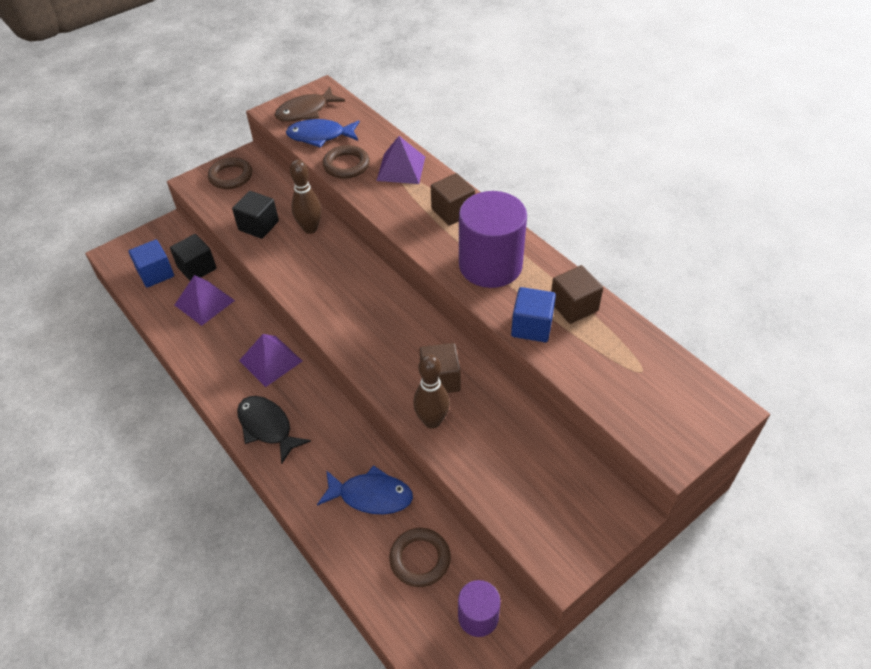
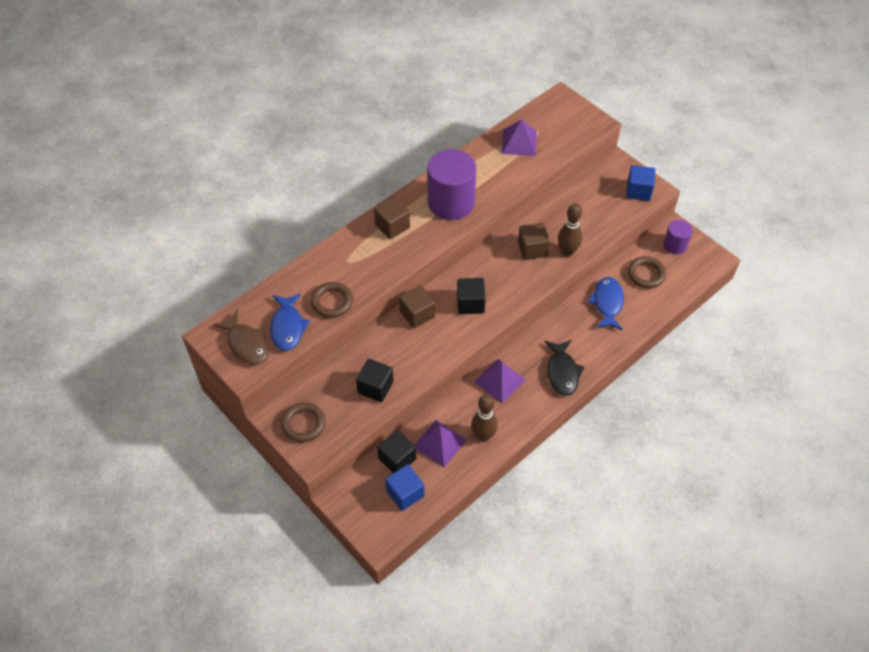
camera: 95 degrees left, 5 degrees up
black fish [237,396,311,464] -> black fish turned 45 degrees counterclockwise [545,340,584,396]
brown bowling pin [290,160,321,234] -> brown bowling pin moved to [471,395,498,442]
purple pyramid [377,136,425,184] -> purple pyramid moved to [502,119,537,156]
blue cube [511,287,556,342] -> blue cube moved to [626,165,655,201]
brown cube [551,265,603,324] -> brown cube moved to [399,285,435,328]
none -> black cube [457,278,486,314]

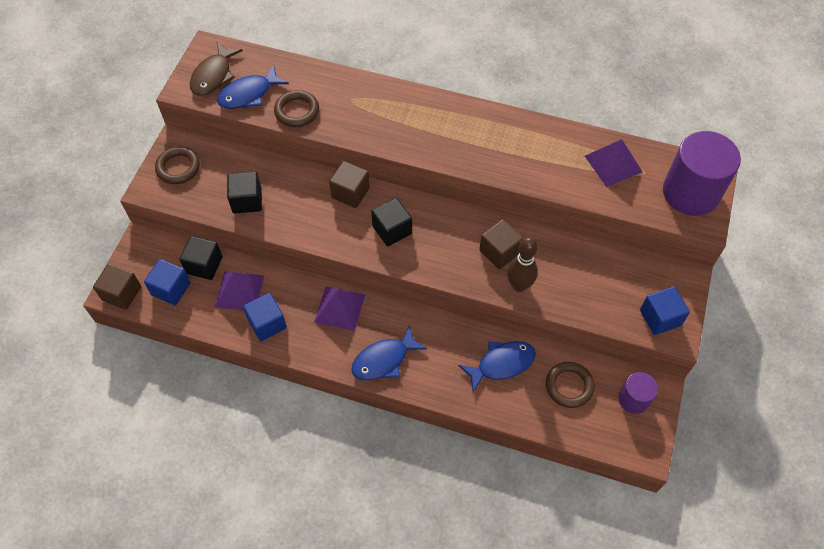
camera: 60 degrees right, 5 degrees up
brown cube [374,197,410,239] -> brown cube moved to [93,264,141,310]
purple cylinder [427,149,477,220] -> purple cylinder moved to [663,131,741,216]
brown bowling pin [471,395,498,442] -> blue cube [243,293,287,341]
black fish [545,340,584,396] -> blue fish [351,325,427,380]

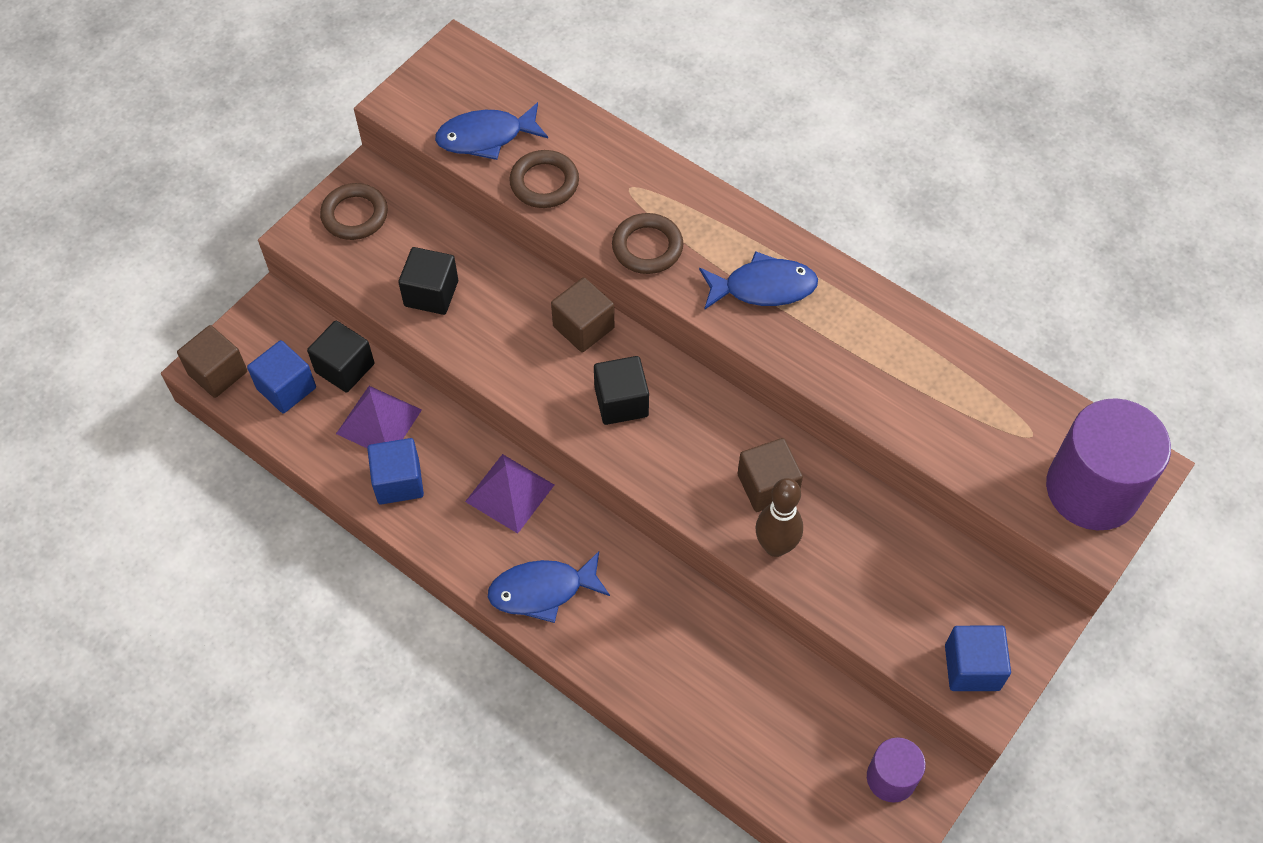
camera: 20 degrees right, 0 degrees up
brown fish [190,42,243,96] -> none
blue fish [458,341,536,392] -> blue fish moved to [699,251,818,310]
brown ring [546,362,595,408] -> brown ring moved to [612,213,683,274]
purple pyramid [585,139,642,187] -> none

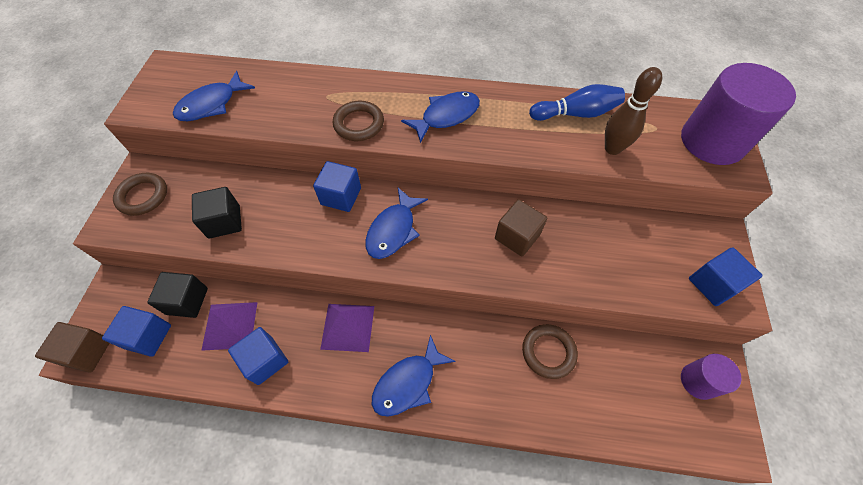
camera: 30 degrees left, 0 degrees up
brown ring [509,150,579,208] -> brown ring moved to [522,324,578,379]
brown cube [551,277,614,352] -> blue cube [313,161,361,212]
black cube [594,356,649,425] -> blue fish [365,188,428,259]
brown bowling pin [756,478,803,557] -> brown bowling pin moved to [605,67,662,155]
none -> blue bowling pin [529,84,625,121]

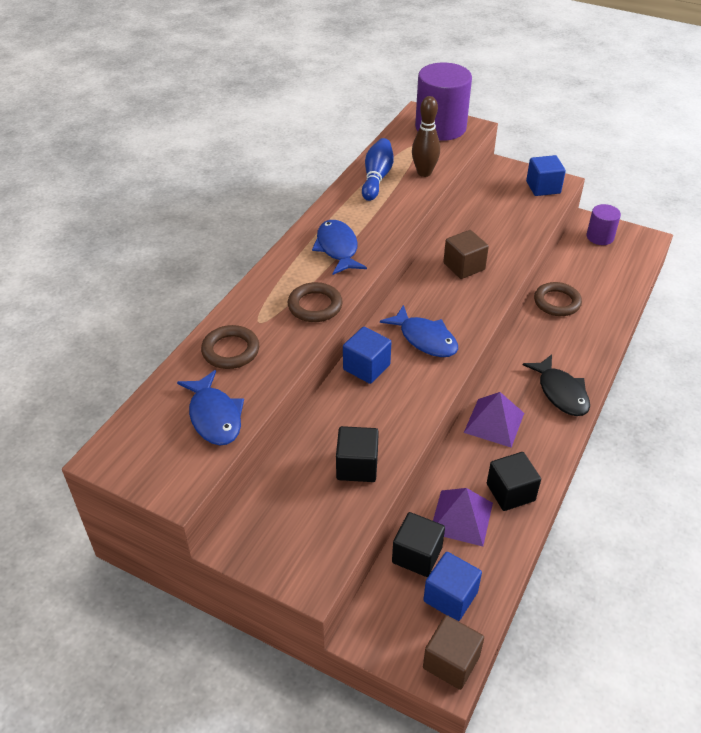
camera: 70 degrees left, 15 degrees down
brown ring [113,173,167,216] -> brown ring moved to [201,325,259,369]
blue cube [228,327,288,385] -> black cube [487,452,541,511]
blue fish [372,335,456,417] -> black fish [523,354,590,416]

